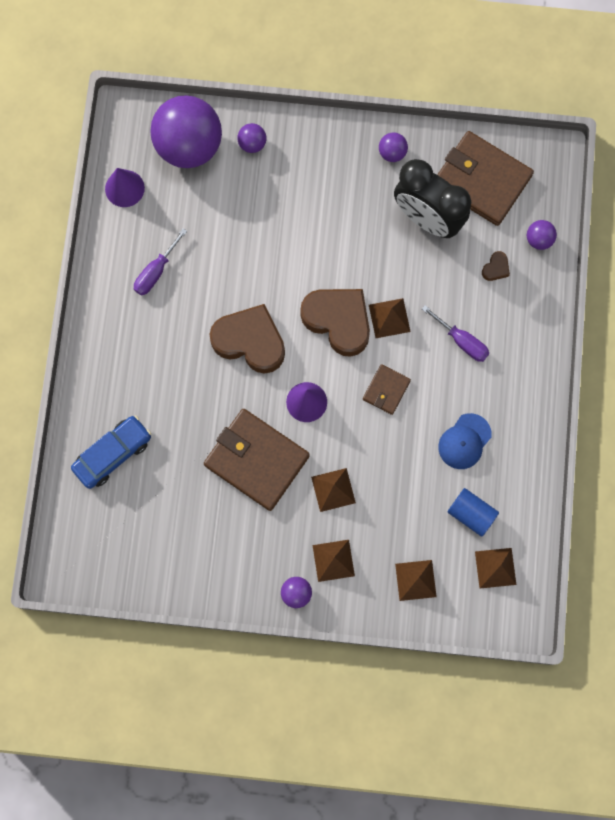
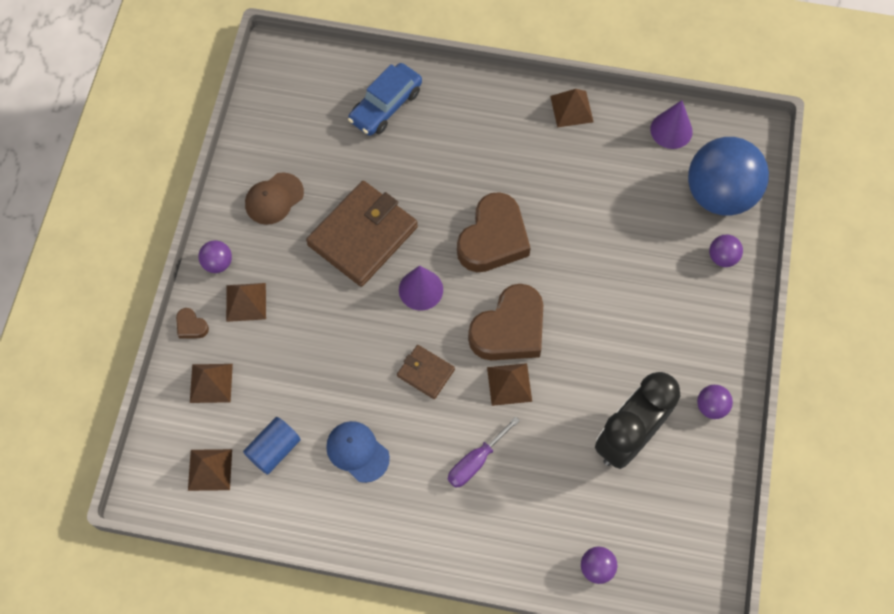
camera: 95 degrees right, 10 degrees down
blue car [71,415,151,489] -> blue car turned 75 degrees clockwise [348,63,422,136]
purple screwdriver [134,228,187,295] -> none
purple ball [150,95,222,168] -> blue ball [688,137,769,216]
brown pyramid [311,468,356,512] -> brown pyramid moved to [550,89,594,127]
brown wallet [437,131,534,226] -> none
brown heart [482,251,510,281] -> brown heart moved to [176,308,209,339]
none -> brown cap [245,172,304,225]

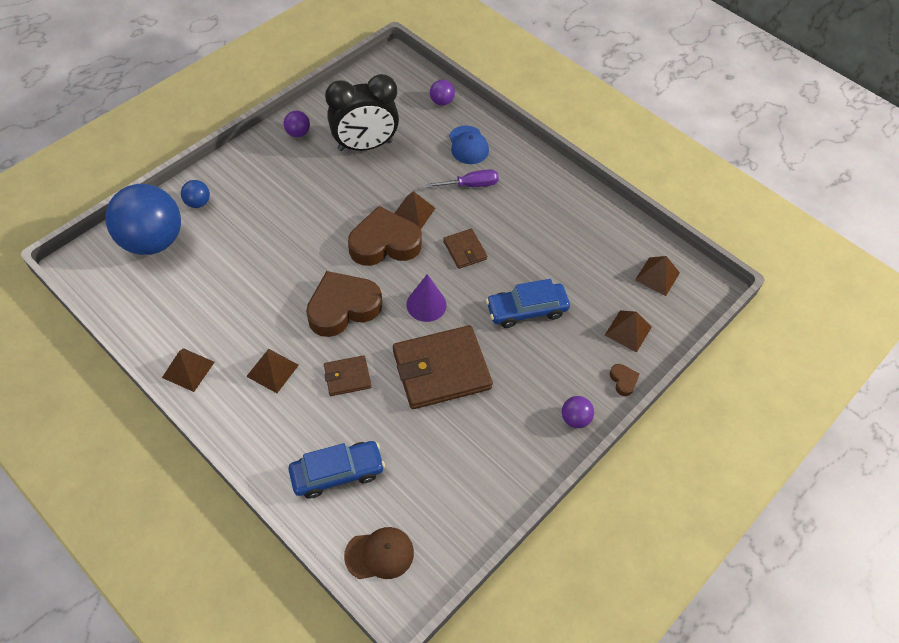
camera: 150 degrees left, 10 degrees down
brown pyramid [226,283,266,322] -> brown pyramid moved to [246,349,299,393]
blue cylinder [243,417,301,475] -> none
brown cap [245,172,304,225] -> brown cap moved to [344,527,414,579]
blue cap [326,421,390,483] -> blue cap moved to [449,125,489,164]
purple cone [650,100,693,149] -> none
purple ball [709,235,743,267] -> blue ball [181,180,210,208]
none -> brown wallet [324,355,371,396]
none -> blue car [486,279,570,328]

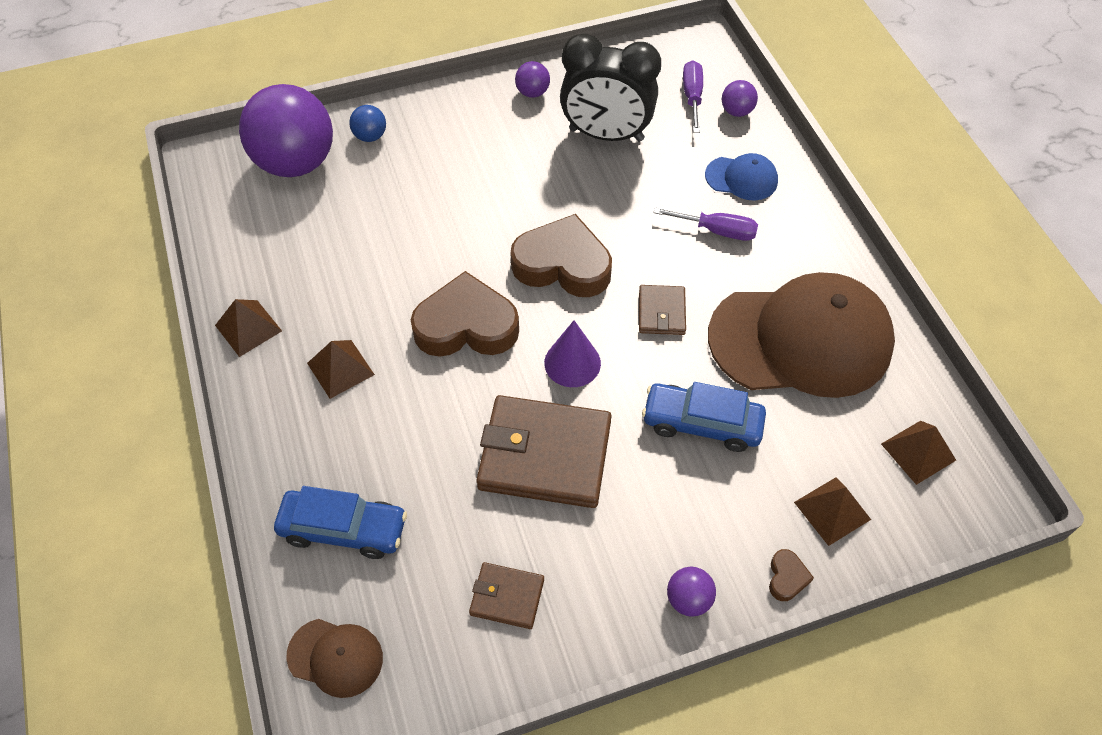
camera: 30 degrees right, 0 degrees up
blue ball [105,184,181,255] -> purple ball [239,84,333,177]
brown wallet [324,355,371,396] -> brown wallet moved to [469,562,544,629]
brown pyramid [395,191,435,230] -> none
blue cap [449,125,489,164] -> blue cap turned 90 degrees counterclockwise [705,153,778,200]
none -> purple screwdriver [683,61,703,133]
none -> brown cap [708,272,895,398]

